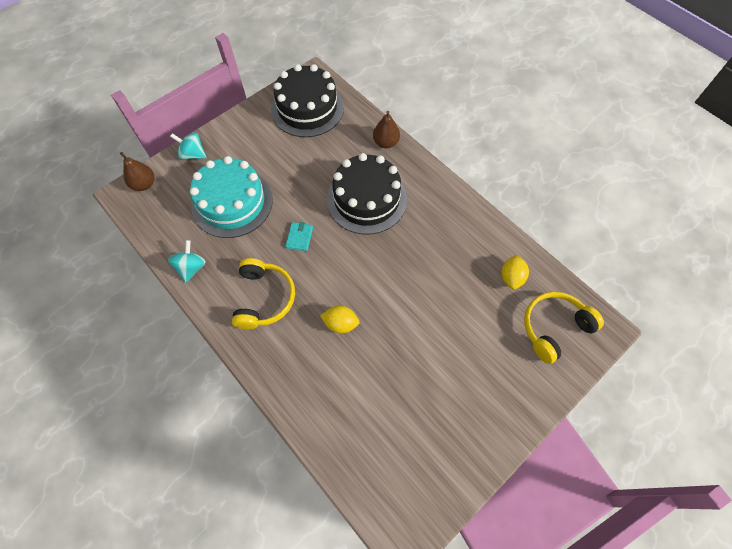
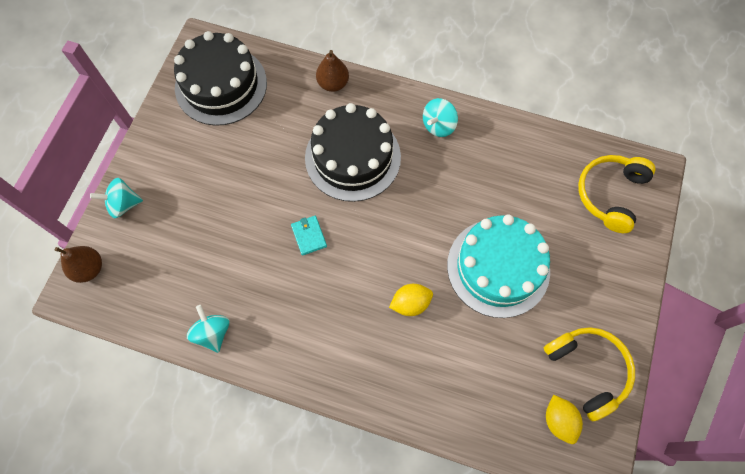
camera: 30 degrees left, 5 degrees up
turquoise cake [190,156,273,238] -> turquoise cake moved to [447,214,550,318]
yellow headphones [232,258,295,329] -> yellow headphones moved to [544,327,635,421]
yellow lemon [501,255,529,289] -> yellow lemon moved to [546,395,583,444]
none -> turquoise spinning top [423,98,458,137]

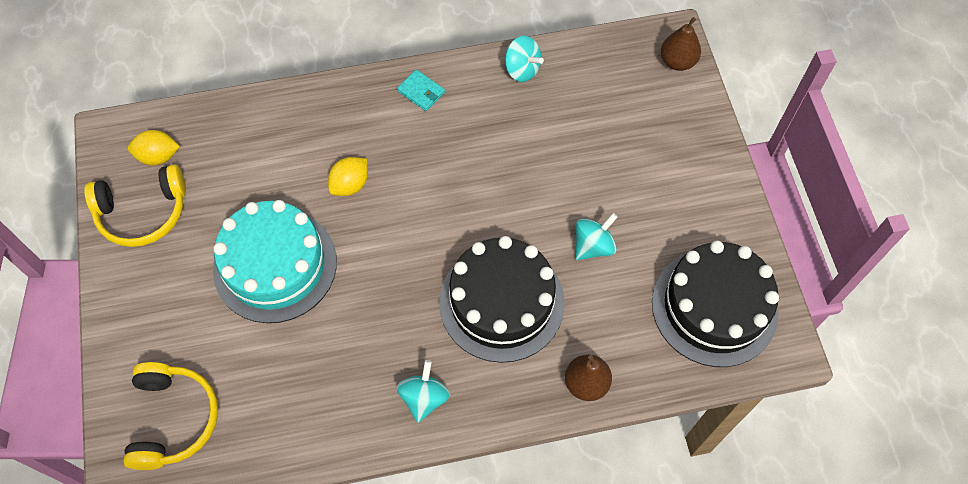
camera: 150 degrees right, 5 degrees down
turquoise spinning top [90,178,143,218] -> turquoise spinning top moved to [575,213,618,260]
turquoise wallet [291,216,327,256] -> turquoise wallet moved to [397,70,445,111]
yellow headphones [544,327,635,421] -> yellow headphones turned 45 degrees counterclockwise [84,164,186,247]
yellow lemon [546,395,583,444] -> yellow lemon turned 45 degrees counterclockwise [128,130,180,165]

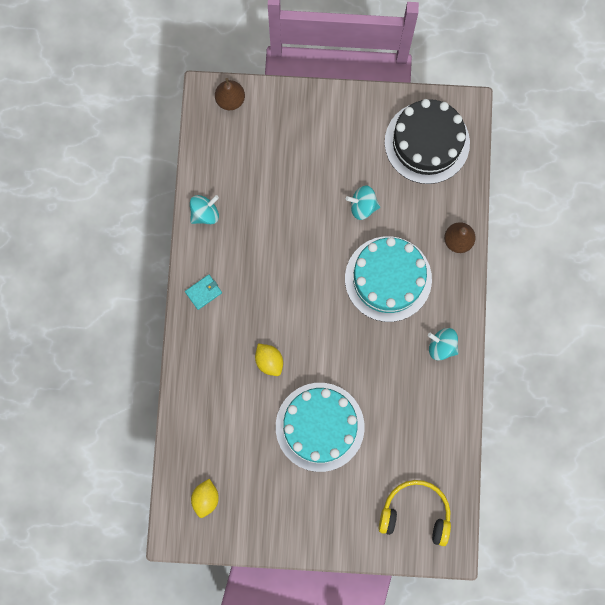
camera: 75 degrees left, 15 degrees up
yellow headphones [84,164,186,247] -> none
black cake [439,236,565,363] -> turquoise cake [345,236,432,322]
turquoise spinning top [575,213,618,260] -> turquoise spinning top turned 60 degrees counterclockwise [346,185,380,220]

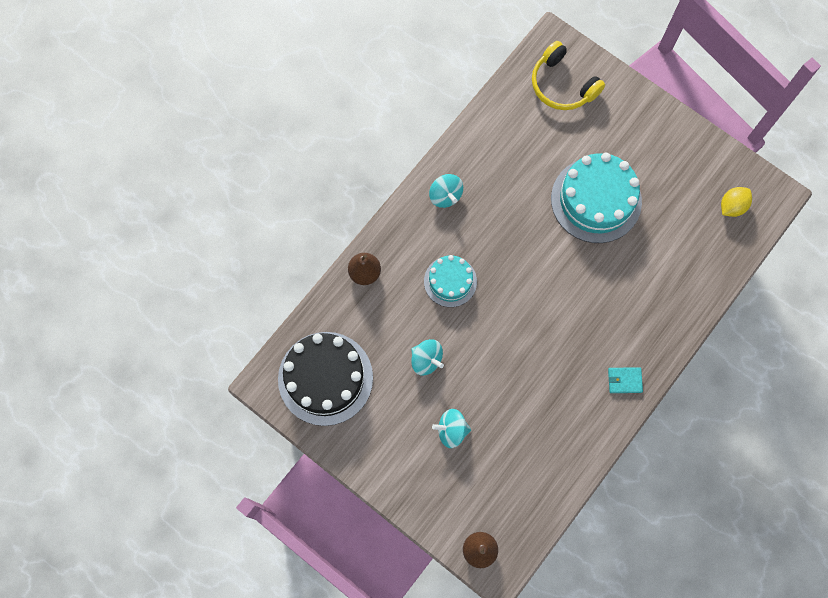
camera: 145 degrees left, 5 degrees down
turquoise spinning top [190,195,219,224] -> turquoise spinning top moved to [432,409,471,448]
yellow lemon [255,344,283,376] -> none
turquoise cake [345,236,432,322] -> turquoise cake [424,255,477,307], size x0.57

